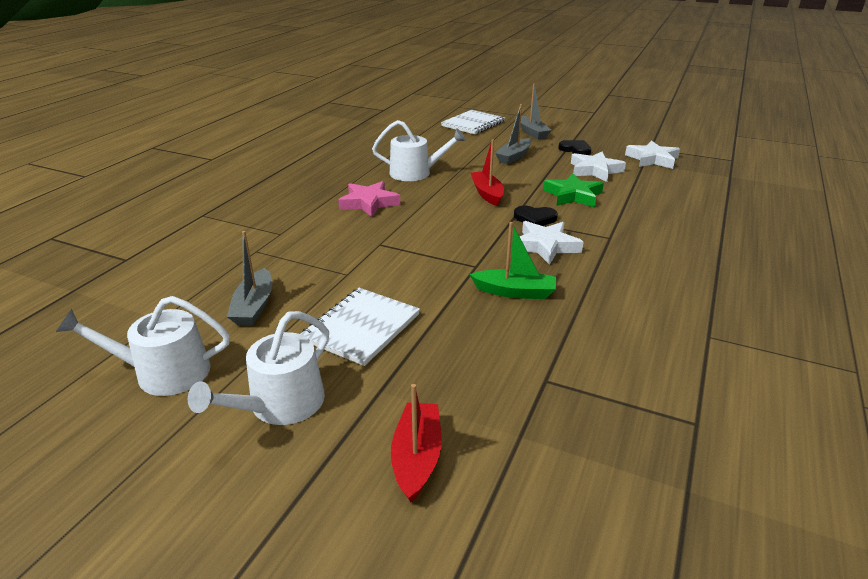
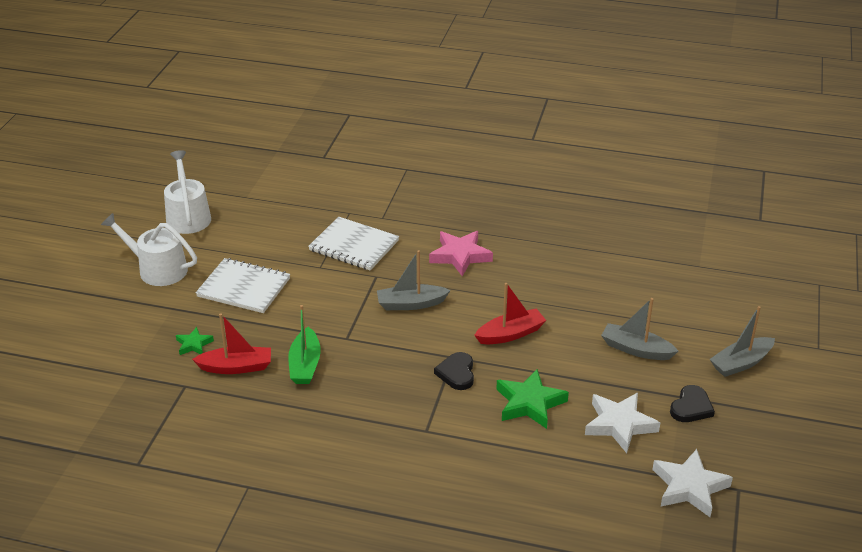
camera: 80 degrees right, 5 degrees up
grey boat [227,231,272,326] -> grey boat moved to [377,250,451,310]
white watering can [372,120,466,181] -> none
red boat [391,384,442,503] -> red boat moved to [192,313,271,374]
white notebook [441,110,505,135] -> white notebook moved to [308,217,399,271]
white star [519,221,584,265] -> none
none -> green star [176,327,214,355]

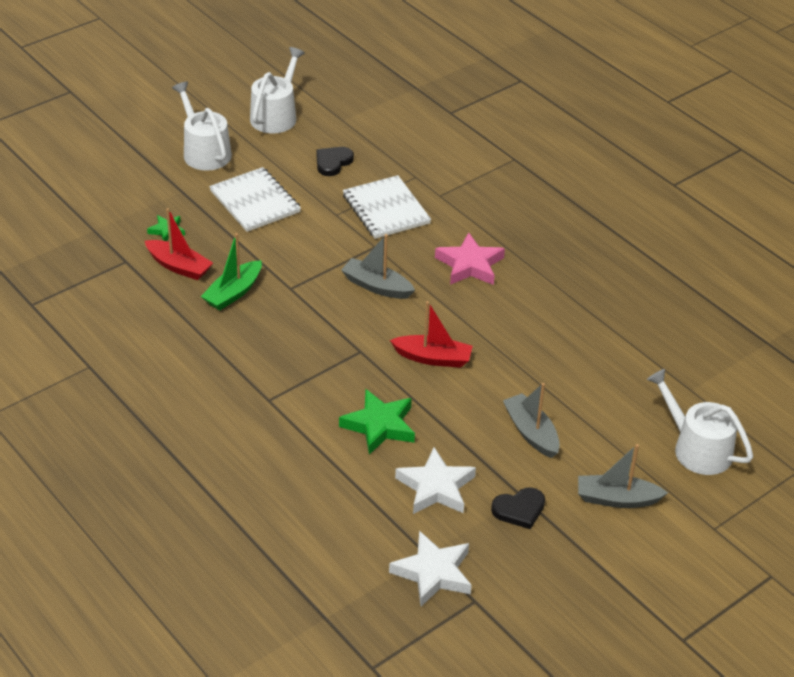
camera: 35 degrees right, 5 degrees up
black heart [434,352,474,390] -> black heart moved to [316,147,354,176]
none -> white watering can [647,369,753,475]

